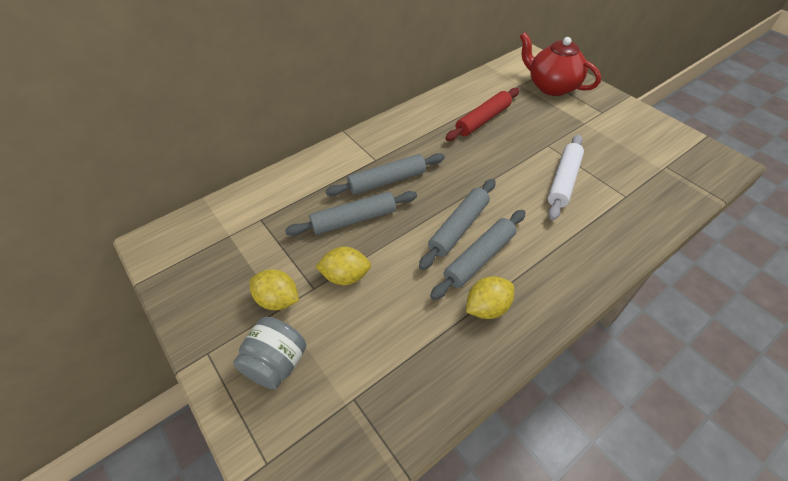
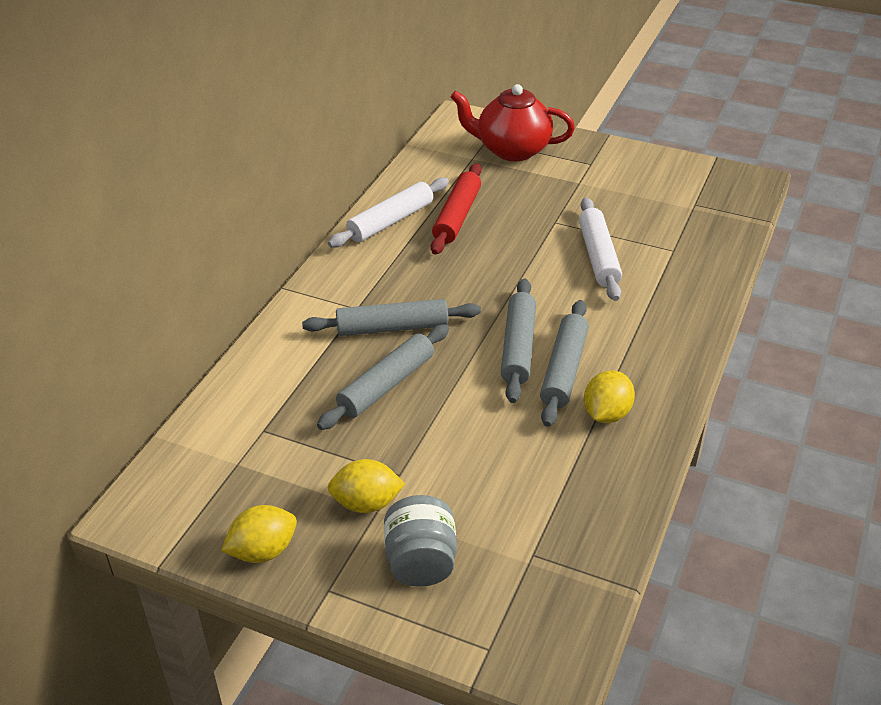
camera: 30 degrees left, 10 degrees down
yellow lemon [315,247,371,285] -> yellow lemon moved to [221,505,297,563]
grey rolling pin [326,153,445,196] -> grey rolling pin turned 45 degrees clockwise [302,299,481,336]
none -> white rolling pin [328,177,449,248]

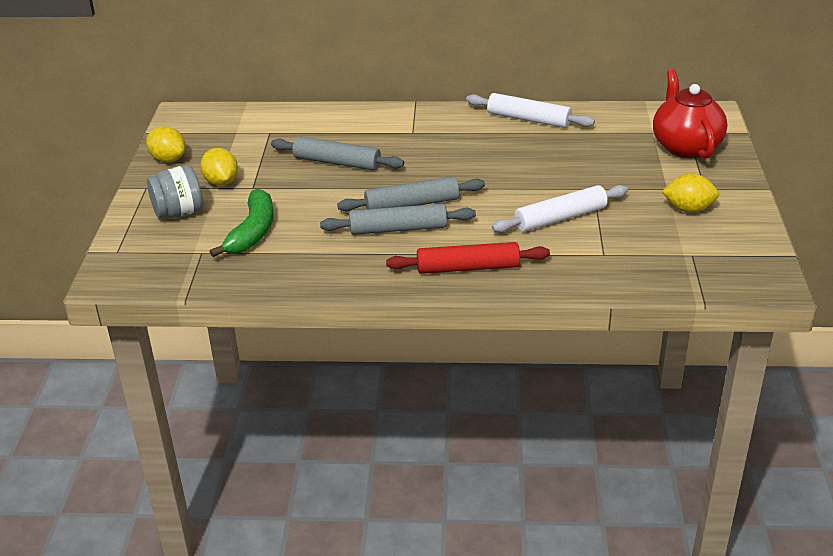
camera: 70 degrees right, 5 degrees down
grey rolling pin [302,299,481,336] -> none
red rolling pin [431,163,482,255] -> red rolling pin moved to [386,242,550,274]
yellow lemon [584,371,635,423] -> yellow lemon moved to [662,173,719,213]
none -> green banana [210,189,274,257]

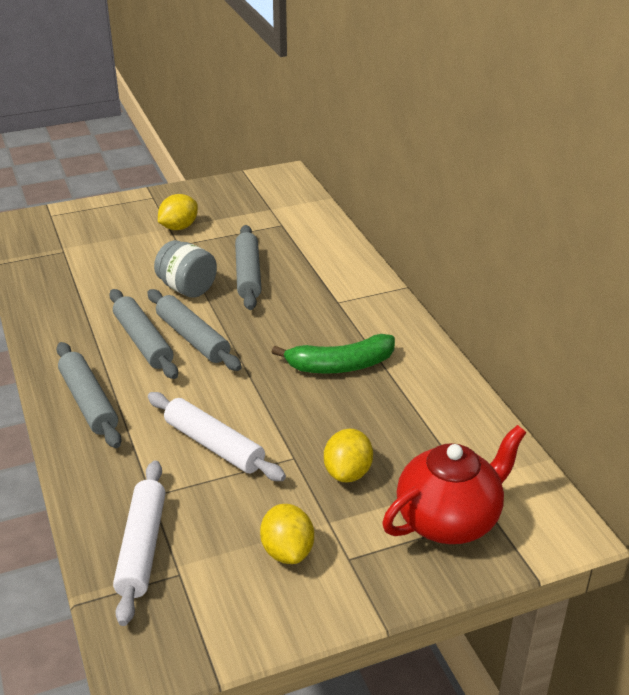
camera: 65 degrees right, 0 degrees up
yellow lemon [146,126,185,162] -> yellow lemon moved to [324,429,373,482]
grey jar [147,165,203,219] -> grey jar moved to [154,240,217,298]
green banana [210,189,274,257] -> green banana moved to [272,334,395,374]
red rolling pin [386,242,550,274] -> grey rolling pin [56,342,122,448]
white rolling pin [466,93,595,128] -> white rolling pin moved to [113,460,166,626]

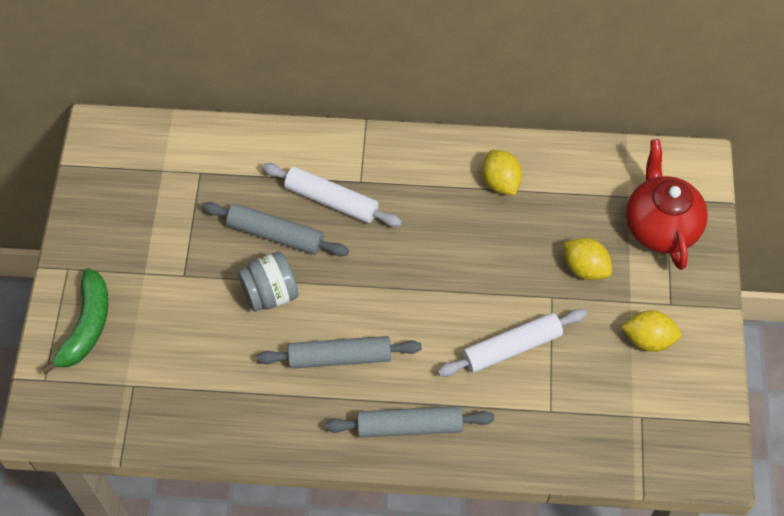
camera: 65 degrees left, 25 degrees up
white rolling pin [113,460,166,626] -> white rolling pin moved to [262,163,402,227]
grey rolling pin [147,289,242,371] -> none
yellow lemon [158,194,198,230] -> yellow lemon moved to [482,150,522,195]
green banana [272,334,395,374] -> green banana moved to [40,268,108,375]

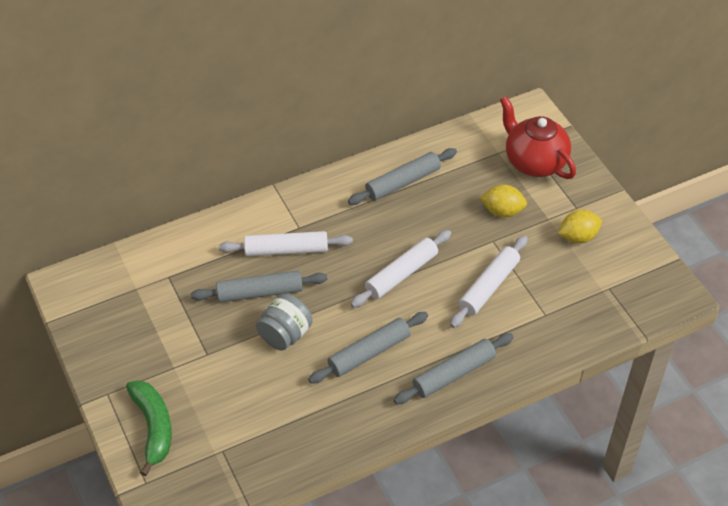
camera: 30 degrees left, 10 degrees down
yellow lemon [482,150,522,195] -> grey rolling pin [348,148,457,205]
none -> white rolling pin [350,230,451,308]

